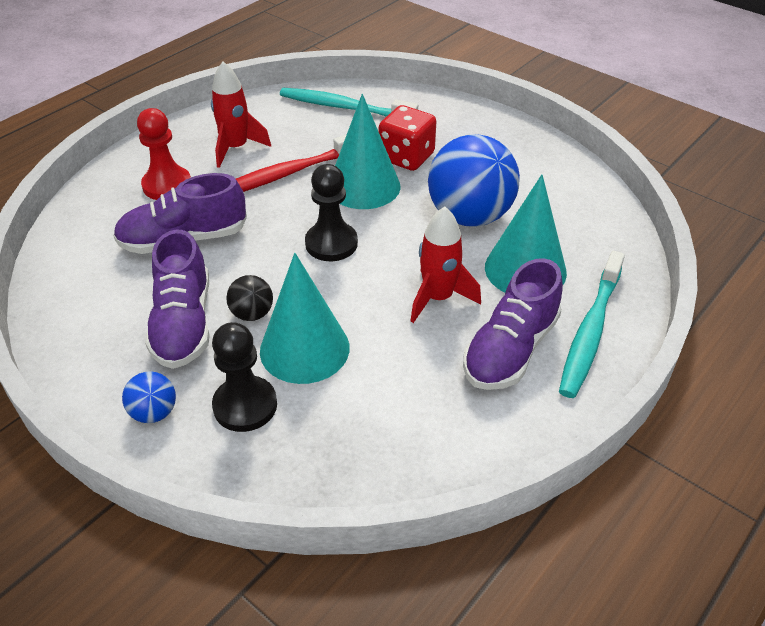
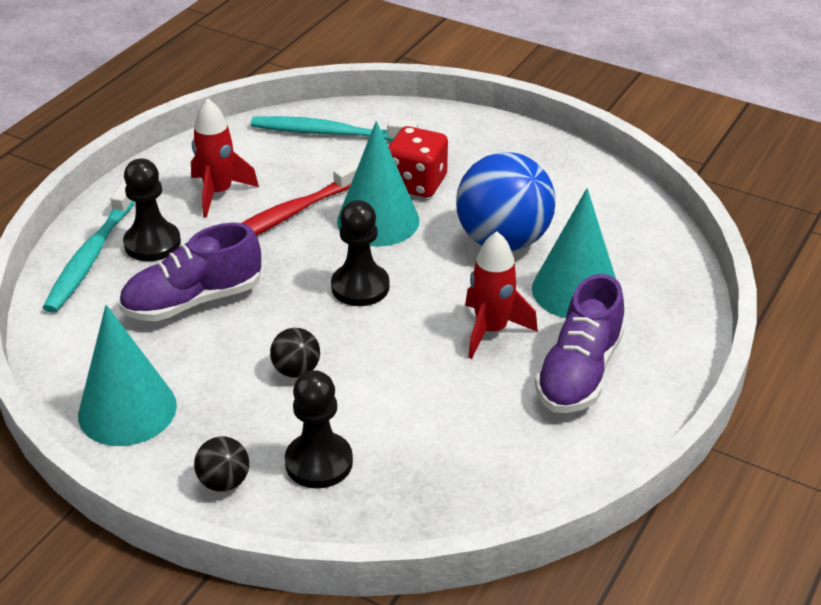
camera: 10 degrees left, 5 degrees down
blue ball [122,371,176,423] -> black ball [194,436,249,492]
red pawn [137,108,191,200] -> black pawn [123,159,181,261]
purple shoe [145,229,210,369] -> none
turquoise cone [260,253,350,384] -> turquoise cone moved to [78,305,177,446]
turquoise toothbrush [559,251,625,398] -> turquoise toothbrush moved to [42,181,135,313]

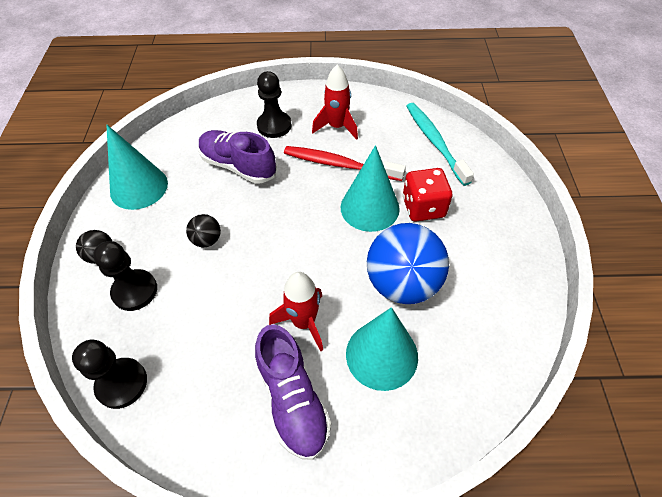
camera: 60 degrees right, 15 degrees up
turquoise toothbrush [42,181,135,313] -> none
black pawn [331,200,390,306] -> black pawn moved to [72,340,147,409]
purple shoe [535,274,625,413] -> purple shoe turned 105 degrees counterclockwise [255,324,331,460]

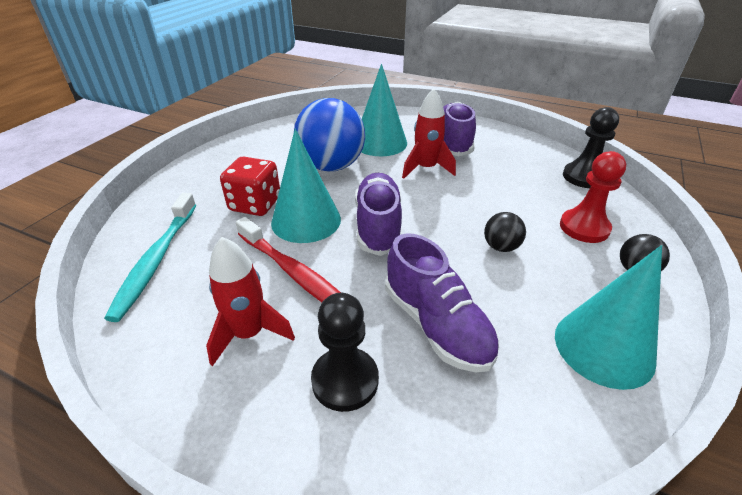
camera: 155 degrees left, 15 degrees down
black pawn [93,241,157,311] -> red pawn [560,151,626,243]
none -> purple shoe [355,173,402,256]

